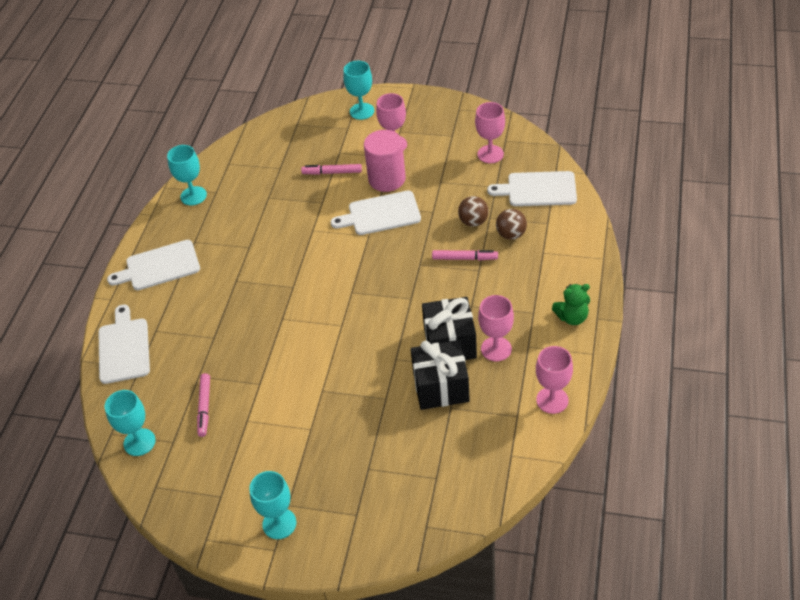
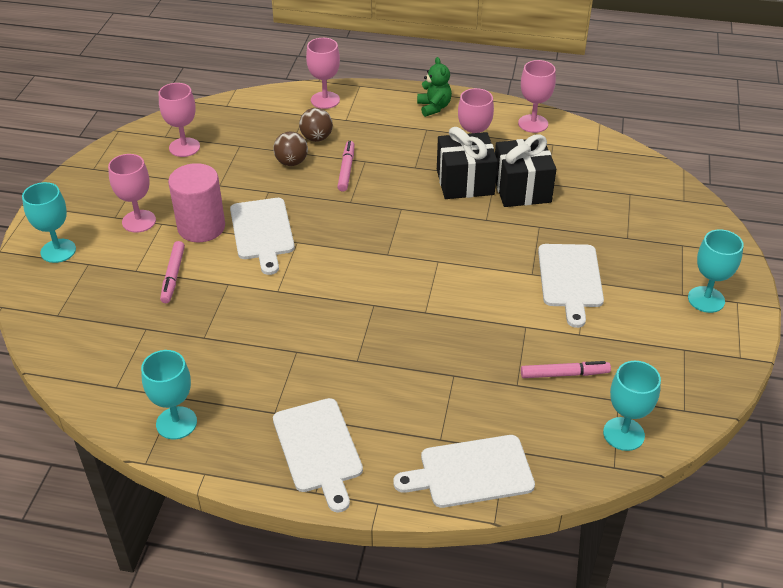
camera: 95 degrees left, 5 degrees down
white cutting board [487,171,577,206] -> white cutting board moved to [538,244,604,328]
none -> pink goblet [306,38,340,109]

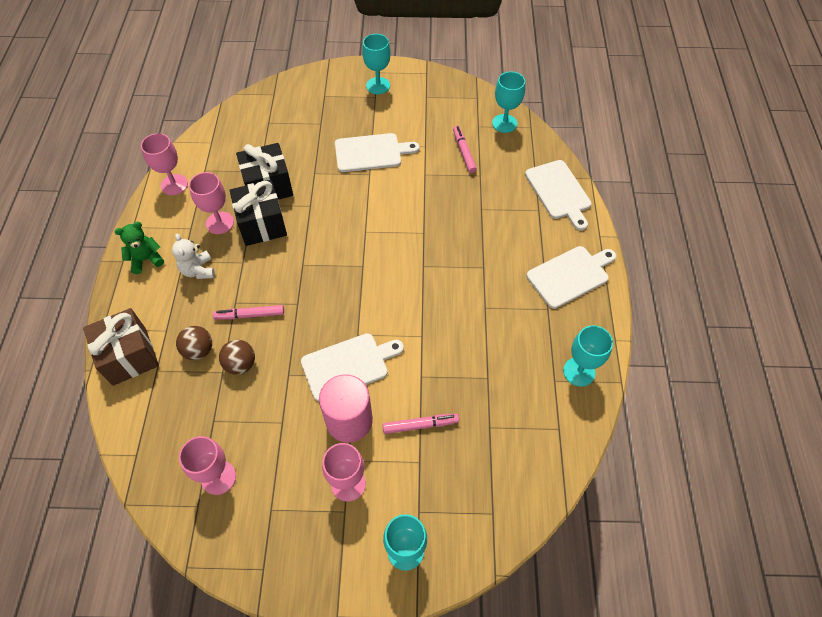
camera: 100 degrees left, 15 degrees up
pink goblet [306,38,340,109] -> brown gift [83,308,159,386]
none -> white teddy bear [172,234,215,279]

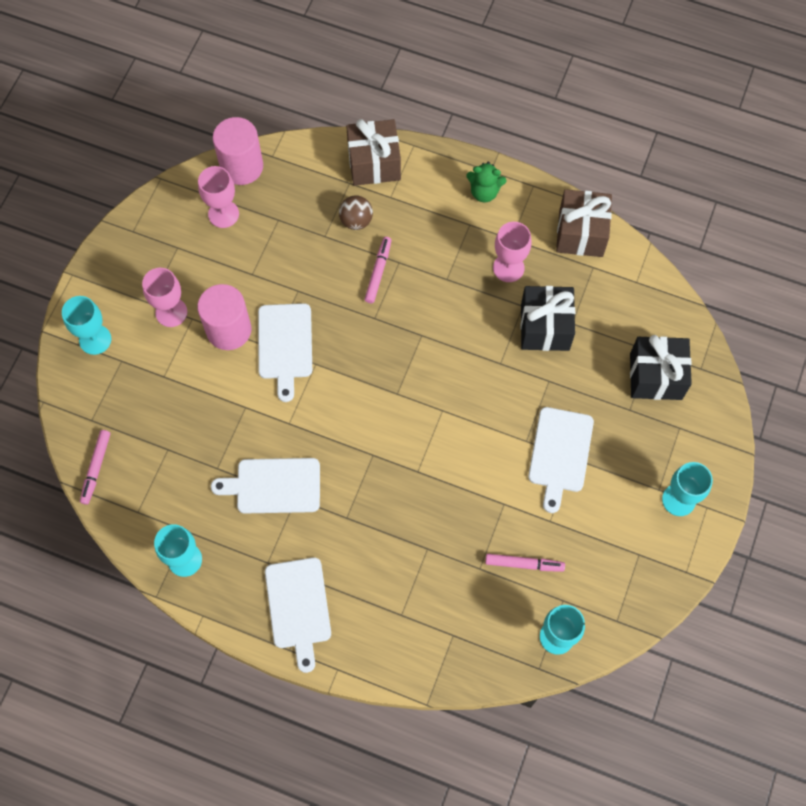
camera: 110 degrees right, 10 degrees up
green teddy bear [114,222,164,274] -> green teddy bear turned 105 degrees clockwise [466,162,507,202]
pink goblet [141,133,188,195] -> brown gift [556,189,612,257]
white teddy bear [172,234,215,279] -> none
brown ball [219,340,255,375] -> none
black gift [229,180,287,246] -> black gift moved to [630,335,692,400]
pink marker [383,413,459,434] -> pink marker moved to [80,430,110,505]
white cutting board [525,160,591,231] -> white cutting board moved to [211,458,320,514]
none -> pink cylinder [213,117,263,185]

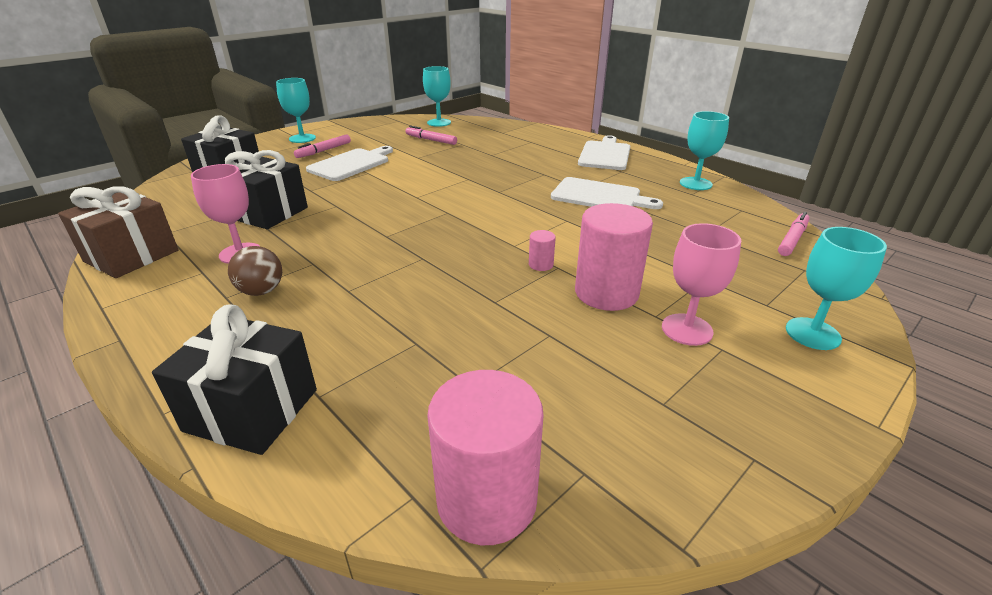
camera: 155 degrees left, 35 degrees down
pink goblet [198,166,239,228] -> none
white cutting board [258,303,312,402] -> pink cylinder [529,230,556,271]
brown ball [339,195,373,230] -> brown ball moved to [228,246,282,296]
brown gift [346,119,401,186] -> black gift [152,304,317,455]
pink marker [364,237,392,303] -> pink marker moved to [294,134,351,158]
green teddy bear [466,162,507,202] -> none

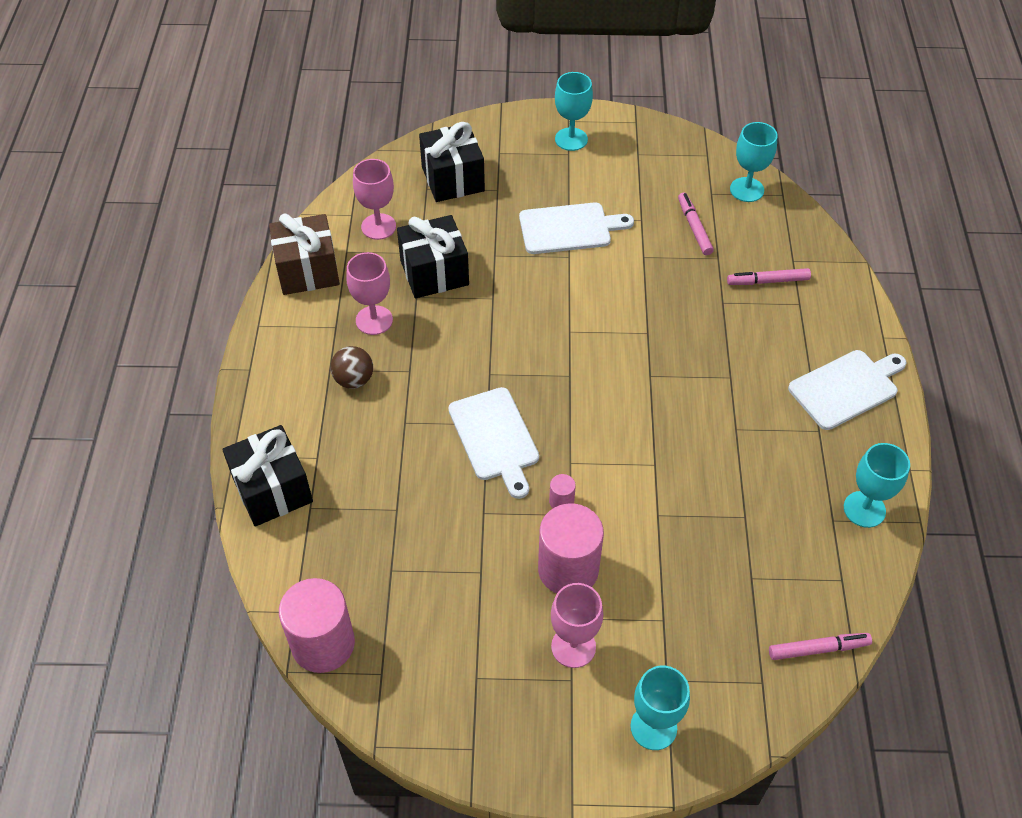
camera: 45 degrees right, 20 degrees up
pink marker [294,134,351,158] -> pink marker moved to [727,268,811,285]
white cutting board [551,177,663,209] -> white cutting board moved to [448,387,539,499]
none -> pink goblet [353,159,396,240]

